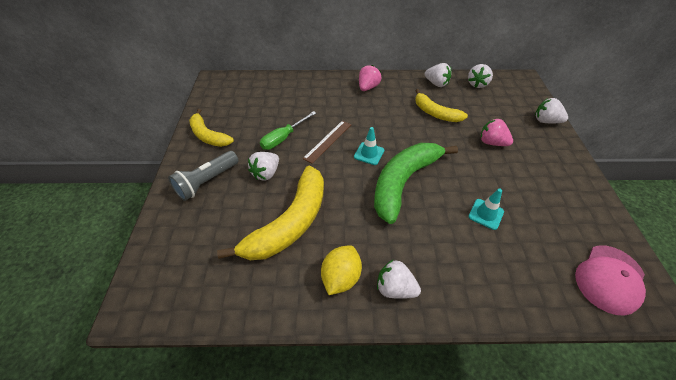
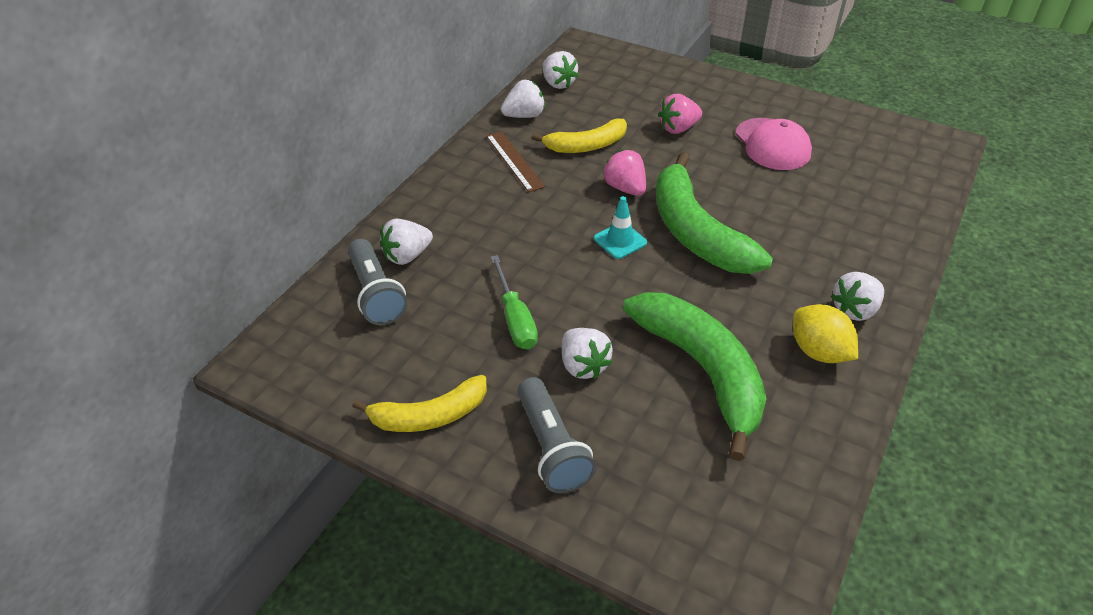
camera: 60 degrees left, 5 degrees down
yellow banana [217,166,324,260] -> green banana [623,292,766,461]
brown ruler [303,120,351,164] -> brown ruler moved to [486,131,545,192]
pink strawberry [359,65,382,91] -> pink strawberry moved to [603,149,646,196]
turquoise traffic cone [468,188,504,230] -> none
white strawberry [535,98,568,123] -> white strawberry moved to [380,219,433,265]
pink cap [575,245,646,316] -> pink cap moved to [736,118,812,170]
none -> grey flashlight [348,239,408,325]

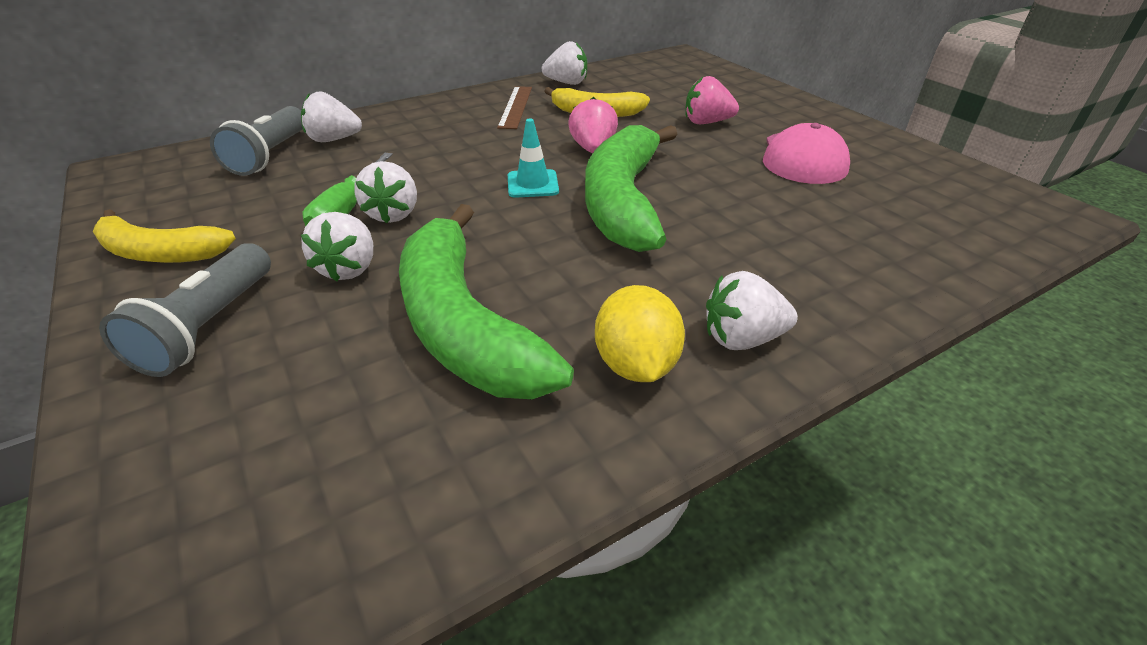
camera: 30 degrees right, 5 degrees down
white strawberry [542,51,579,89] -> white strawberry moved to [354,161,417,223]
green banana [623,292,766,461] -> green banana turned 150 degrees clockwise [399,204,574,399]

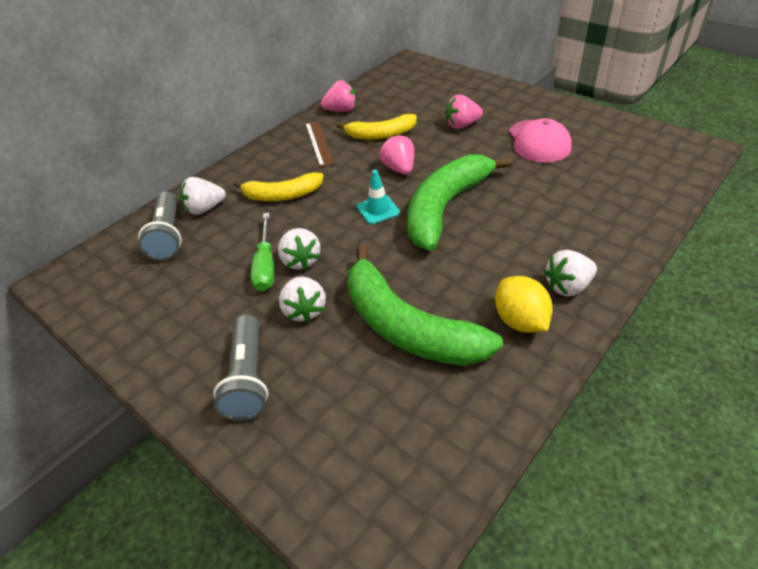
camera: 15 degrees left, 5 degrees up
yellow banana [93,209,236,263] -> yellow banana moved to [233,172,324,201]
white strawberry [542,41,587,85] -> pink strawberry [321,80,356,112]
green banana [585,125,677,252] -> green banana turned 45 degrees clockwise [407,155,513,251]

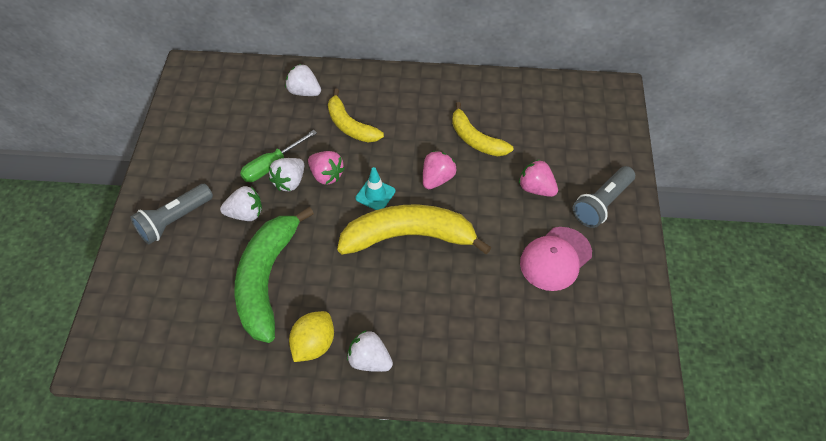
camera: 50 degrees right, 10 degrees up
grey flashlight [138,191,182,260] -> grey flashlight moved to [573,166,635,228]
white strawberry [279,276,326,322] -> white strawberry turned 135 degrees counterclockwise [220,186,262,221]
brown ruler [305,121,335,167] -> none
pink strawberry [321,80,356,112] -> pink strawberry moved to [308,151,345,185]
green banana [407,155,513,251] -> yellow banana [337,205,492,255]

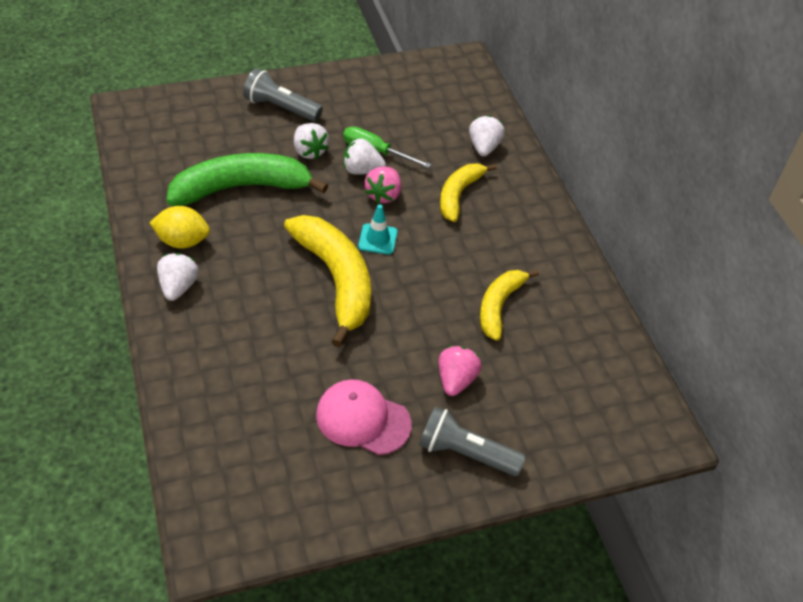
camera: 65 degrees right, 5 degrees down
pink strawberry [423,151,456,189] -> none

